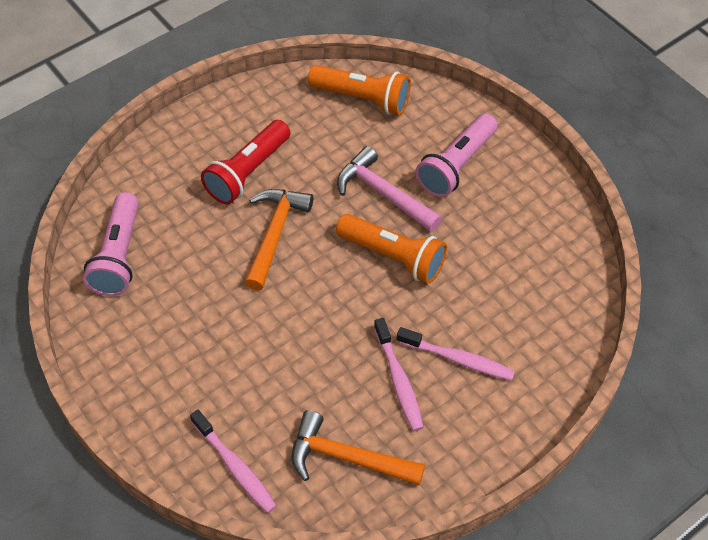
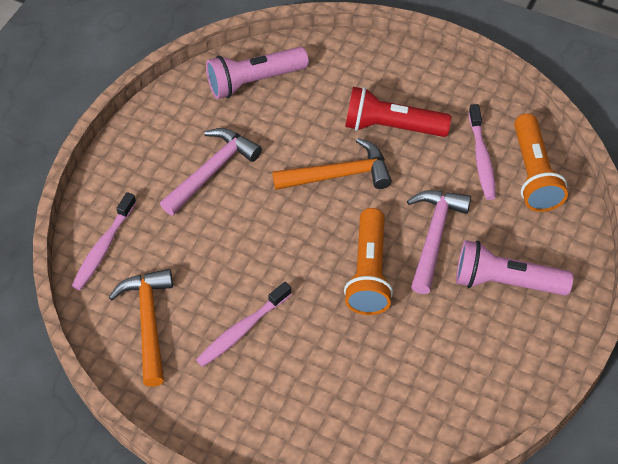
camera: 65 degrees right, 0 degrees up
pink toothbrush [397,327,515,381] -> pink toothbrush moved to [469,104,496,200]
none -> pink hammer [160,128,262,216]

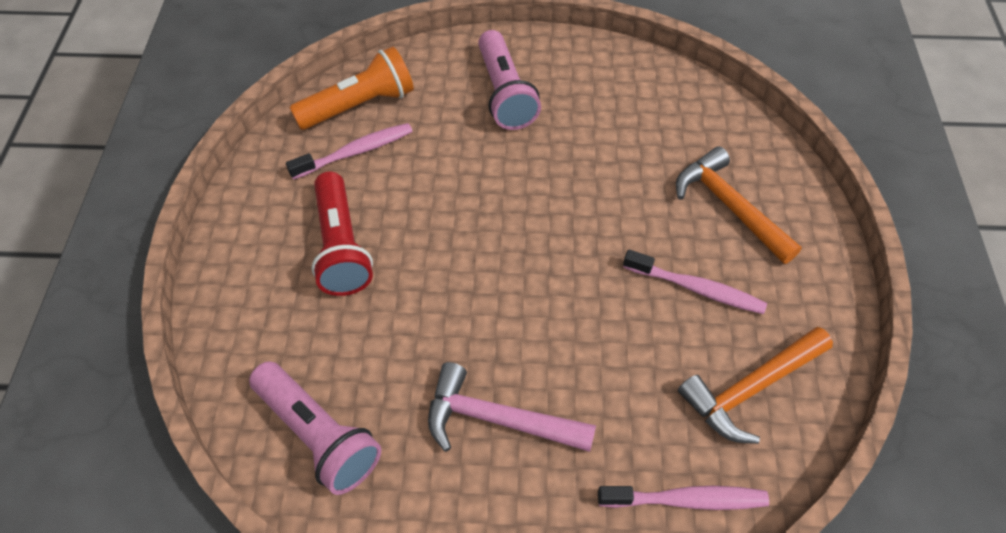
camera: 115 degrees left, 0 degrees up
orange hammer [272,138,392,190] -> orange hammer moved to [676,146,802,264]
orange flashlight [344,208,393,315] -> none
pink hammer [407,190,471,294] -> none

